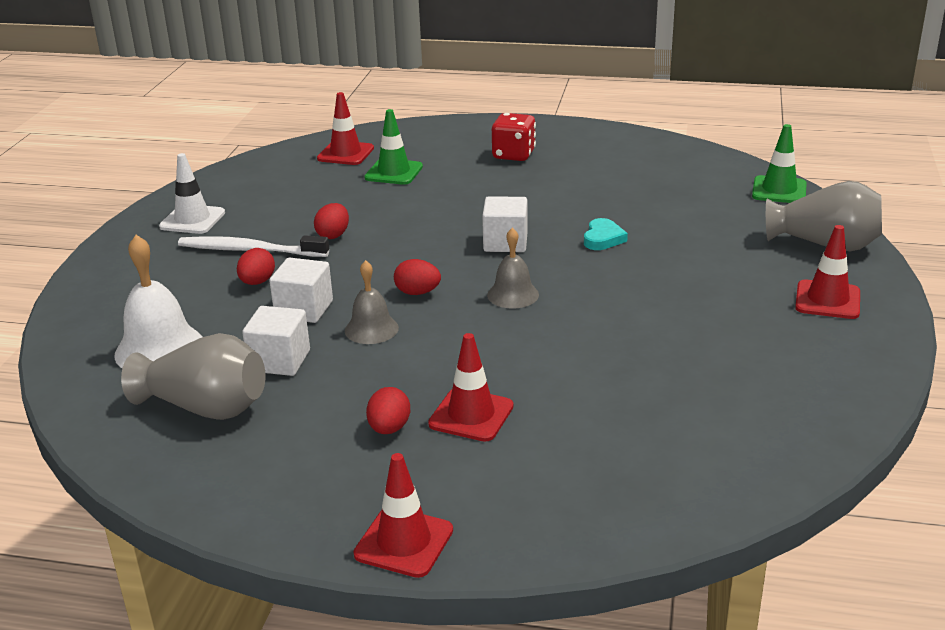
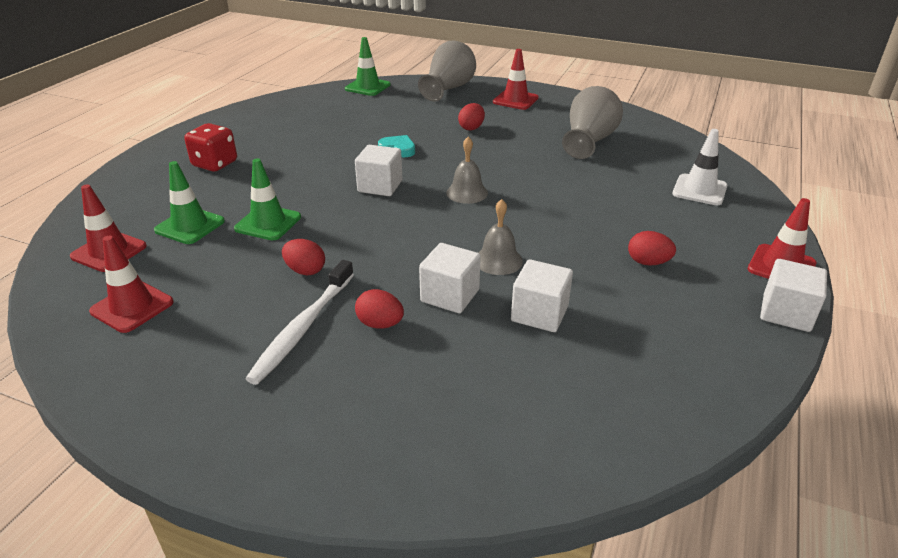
camera: 80 degrees left, 5 degrees up
white bell [114,235,202,368] -> none
grey vase [121,333,265,420] -> grey vase moved to [562,86,623,159]
white traffic cone [159,153,225,234] -> white traffic cone moved to [672,129,727,205]
red egg [394,259,441,295] -> red egg moved to [458,103,485,130]
red traffic cone [428,333,514,442] -> red traffic cone moved to [89,236,174,333]
none -> green traffic cone [234,158,301,240]
none -> white cube [760,259,827,332]

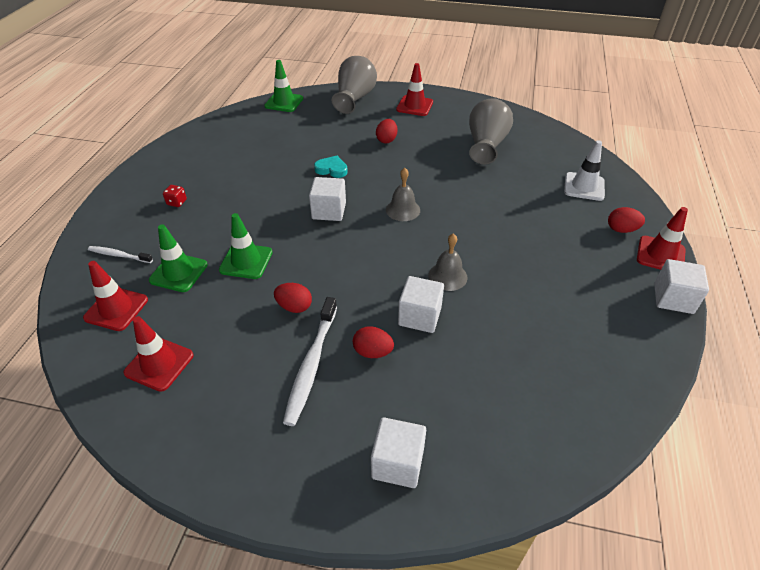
camera: 10 degrees left, 10 degrees up
red dice [184,123,237,172] -> red dice [163,185,187,207], size x0.52
white cube [511,259,573,332] -> white cube moved to [371,417,426,488]
red egg [628,231,676,266] -> red egg moved to [608,207,645,233]
none -> white toothbrush [88,246,153,263]

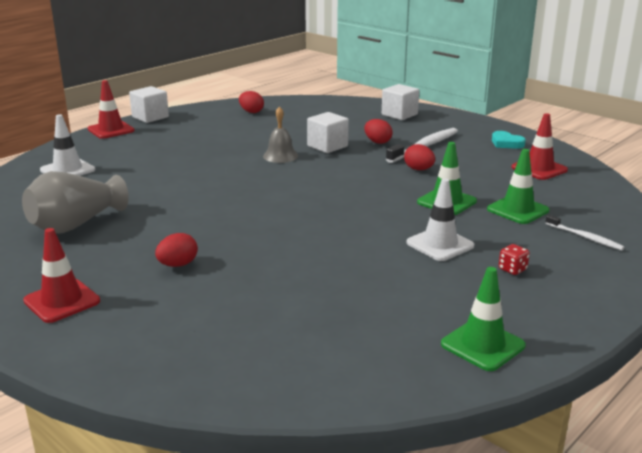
camera: 150 degrees left, 20 degrees down
red traffic cone [83,261,148,331] -> none
green traffic cone [264,60,303,112] -> green traffic cone moved to [441,267,526,371]
white cube [309,177,346,221] -> none
turquoise heart [314,156,348,178] -> turquoise heart moved to [492,131,526,149]
grey vase [332,56,377,114] -> none
grey bell [386,168,420,221] -> none
red egg [608,207,645,233] -> red egg moved to [239,91,264,113]
none -> white traffic cone [406,179,474,261]

